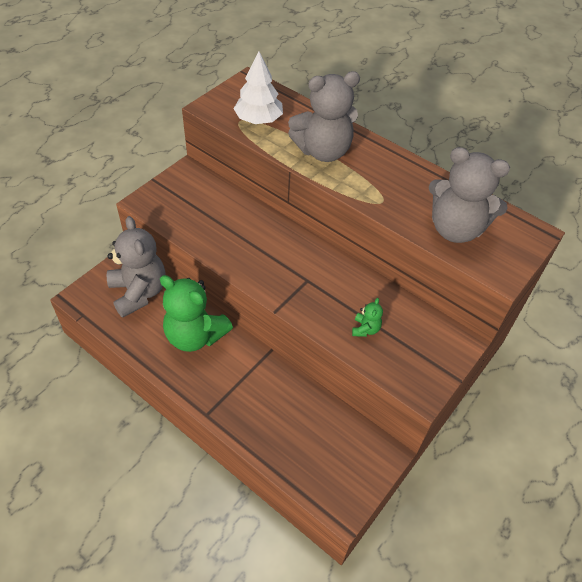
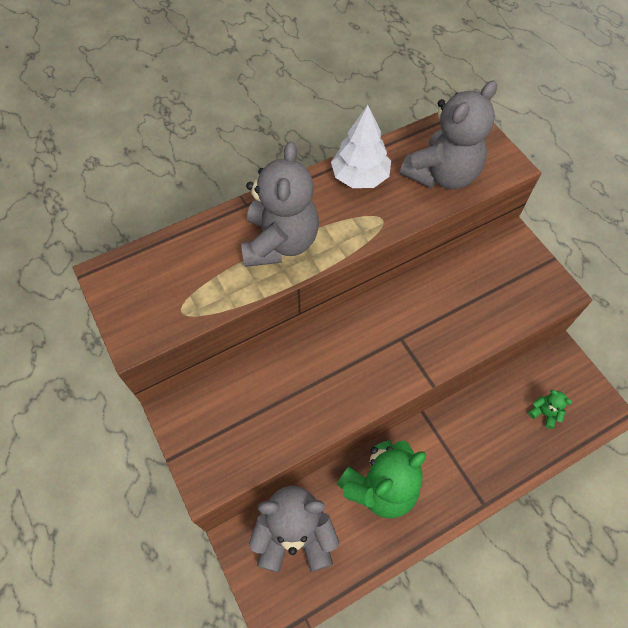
camera: 65 degrees left, 10 degrees up
white tree [233,51,283,124] -> white tree moved to [331,105,391,188]
green teddy bear [352,298,383,337] -> green teddy bear moved to [528,390,572,429]

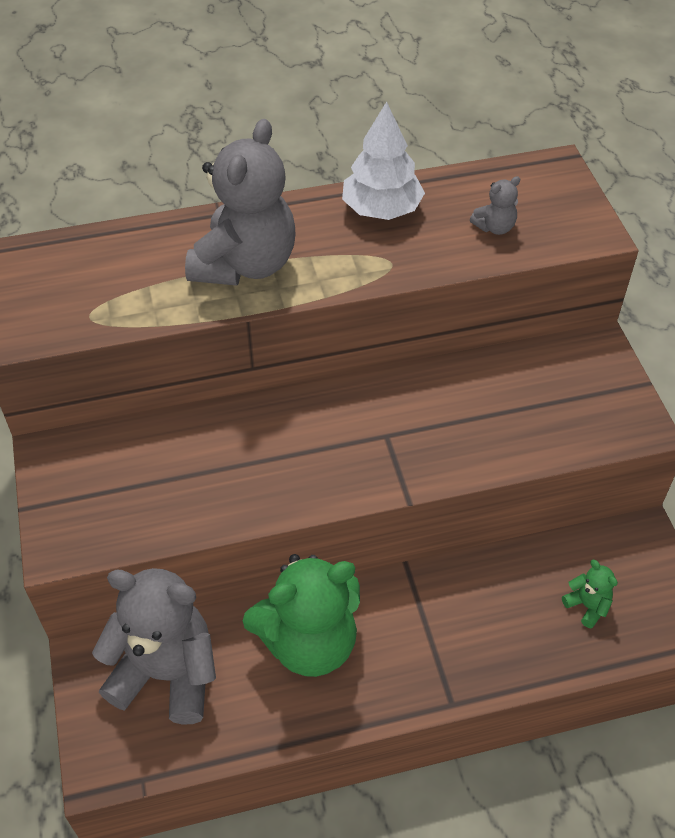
camera: 15 degrees right, 10 degrees down
grey teddy bear [400,81,497,189] -> grey teddy bear [470,176,520,235], size x0.42

